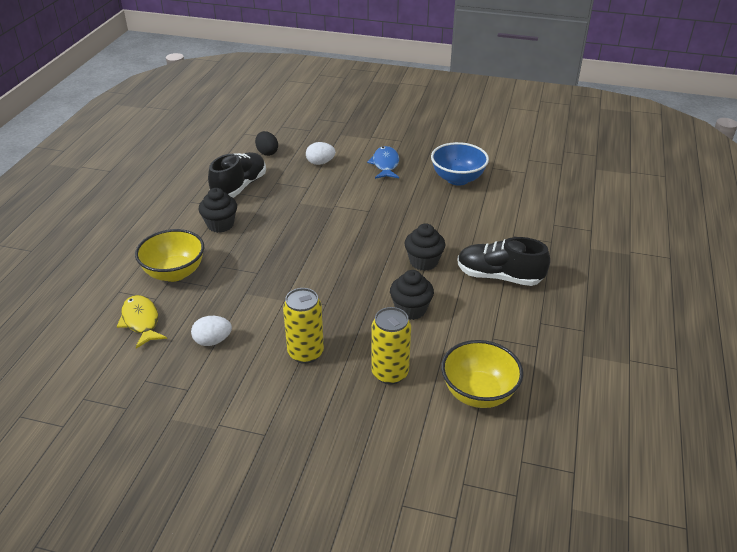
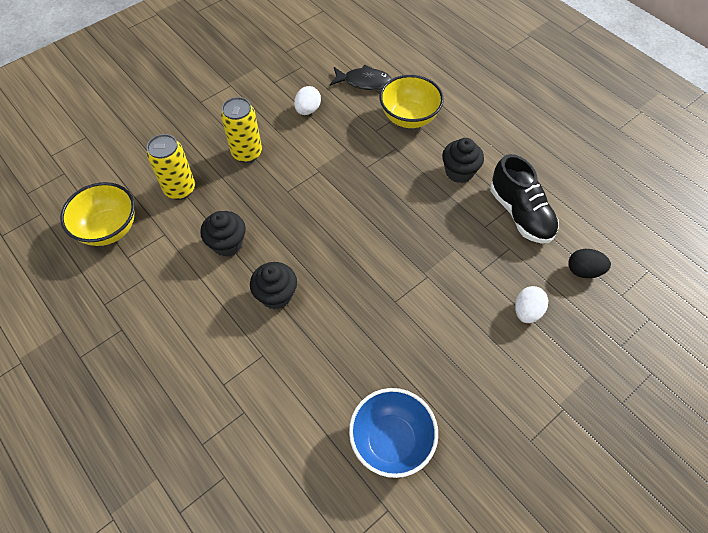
camera: 125 degrees right, 20 degrees up
yellow fish [117,295,167,348] -> black fish [330,65,392,90]
blue fish [367,146,399,179] -> none
black shoe [457,237,550,286] -> none

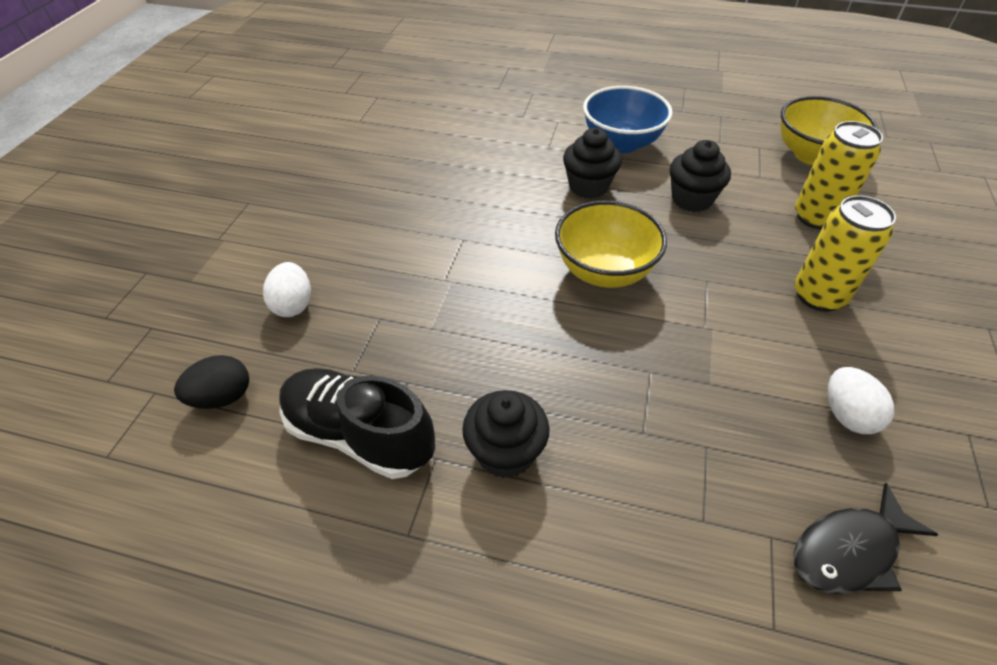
camera: 145 degrees right, 10 degrees down
blue bowl [349,388,438,478] -> blue bowl moved to [583,86,673,153]
yellow bowl [380,75,444,128] -> yellow bowl moved to [555,200,667,288]

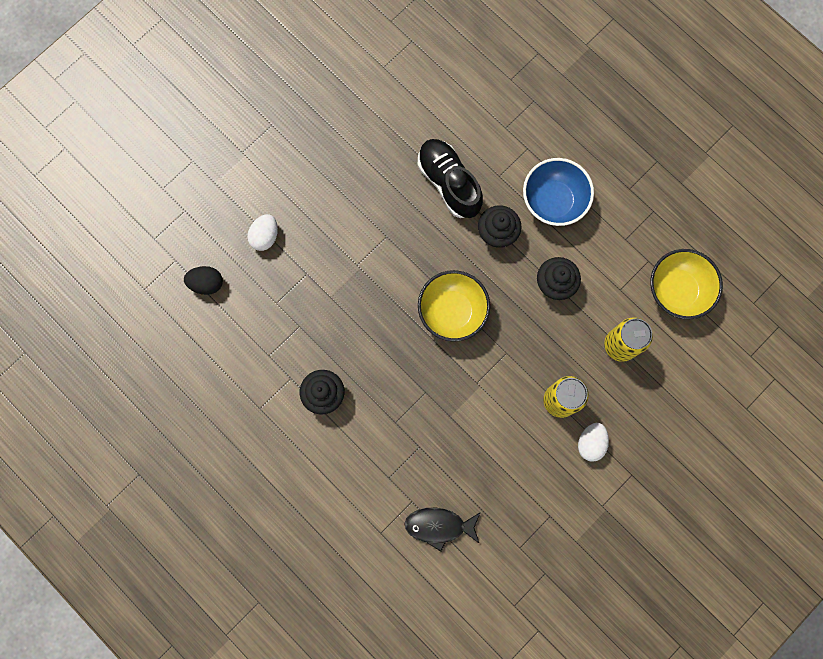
camera: 30 degrees right, 30 degrees up
black shoe [279,368,435,479] -> black shoe moved to [418,139,483,218]
white egg [827,367,894,434] -> white egg moved to [578,423,609,462]

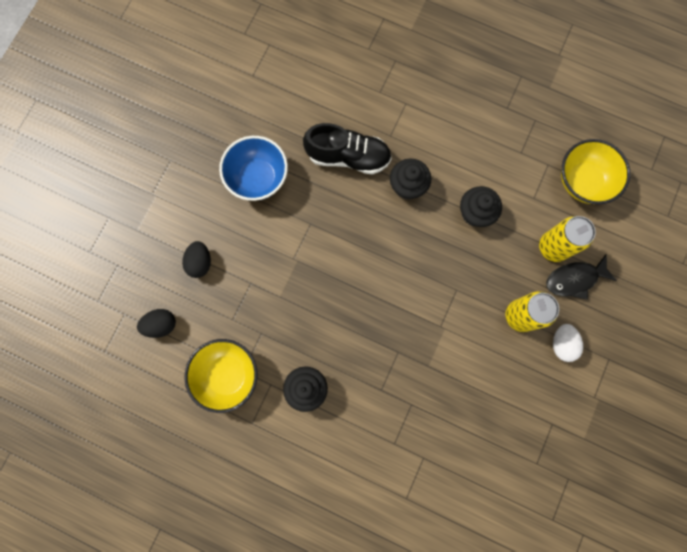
camera: 20 degrees left, 0 degrees up
white egg [247,214,278,251] -> black egg [182,241,211,278]
black fish [404,508,481,552] -> black fish moved to [546,254,617,300]
black shoe [418,139,483,218] -> black shoe turned 150 degrees clockwise [303,123,392,174]
yellow bowl [418,270,490,342] -> yellow bowl moved to [184,339,257,413]
blue bowl [523,158,594,226] -> blue bowl moved to [219,136,288,201]

